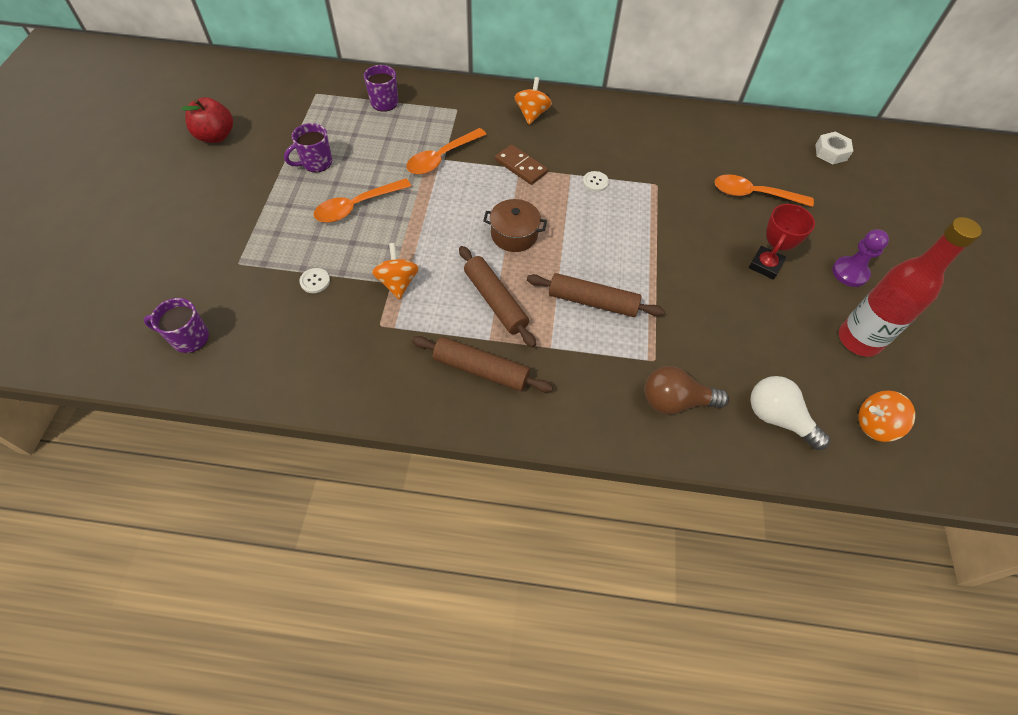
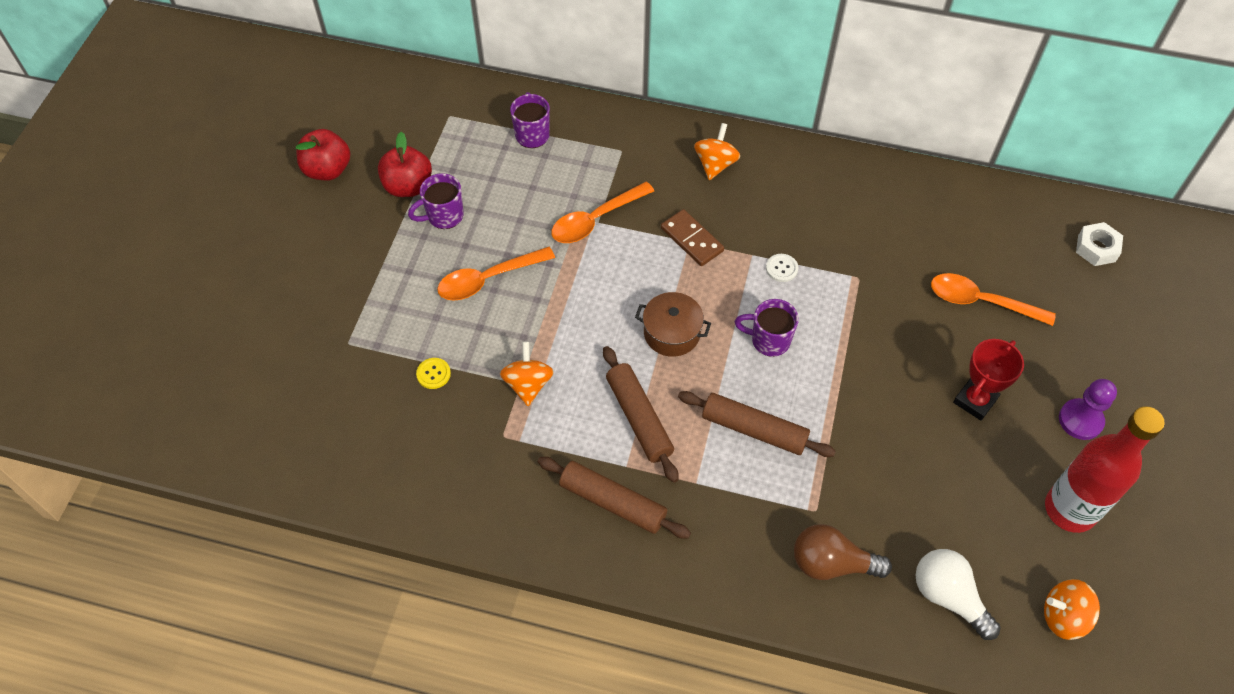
camera: 10 degrees right, 0 degrees up
purple mug [144,298,209,353] -> purple mug moved to [735,299,799,357]
white button [299,268,330,293] -> yellow button [416,358,451,389]
none -> red apple [378,132,432,197]

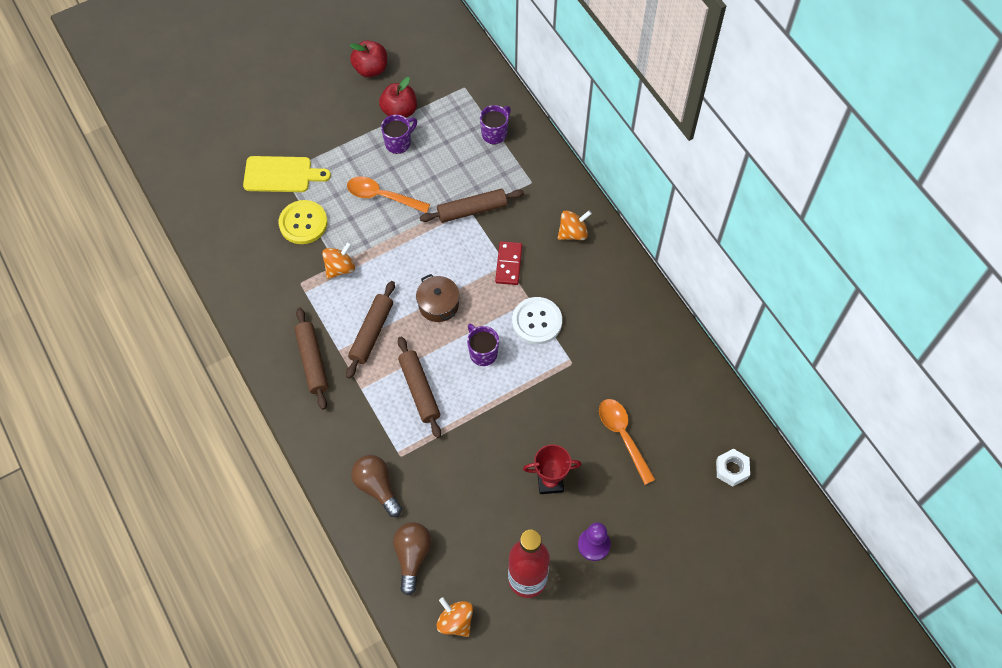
camera: 45 degrees right, 5 degrees up
purple mug [408,173,464,229] -> purple mug turned 120 degrees clockwise [381,115,417,154]
yellow button [416,358,451,389] -> yellow button [279,200,328,244], size x2.10
orange spoon [552,182,654,243] -> brown rolling pin [420,189,524,223]
brown domino [661,209,724,266] -> red domino [495,241,522,285]
white button [766,254,798,282] -> white button [512,297,562,344], size x2.10
white light bulb [916,549,1000,640] -> brown light bulb [393,522,432,596]
none -> yellow cutting board [243,156,331,192]

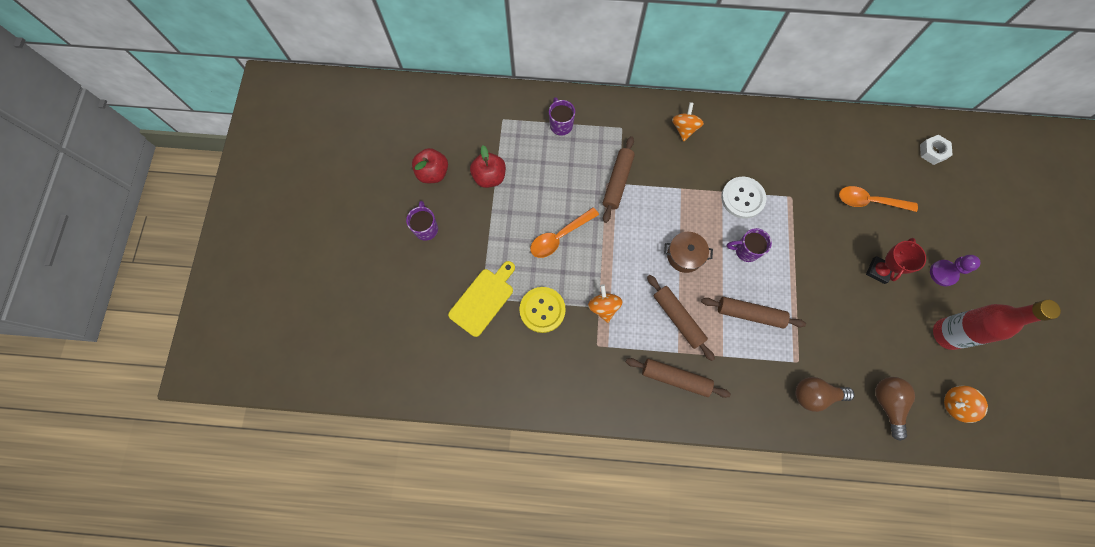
camera: 55 degrees left, 10 degrees up
purple mug [381,115,417,154] -> purple mug moved to [406,201,438,241]
brown light bulb [393,522,432,596] -> brown light bulb turned 45 degrees clockwise [875,377,915,441]
red domino [495,241,522,285] -> none

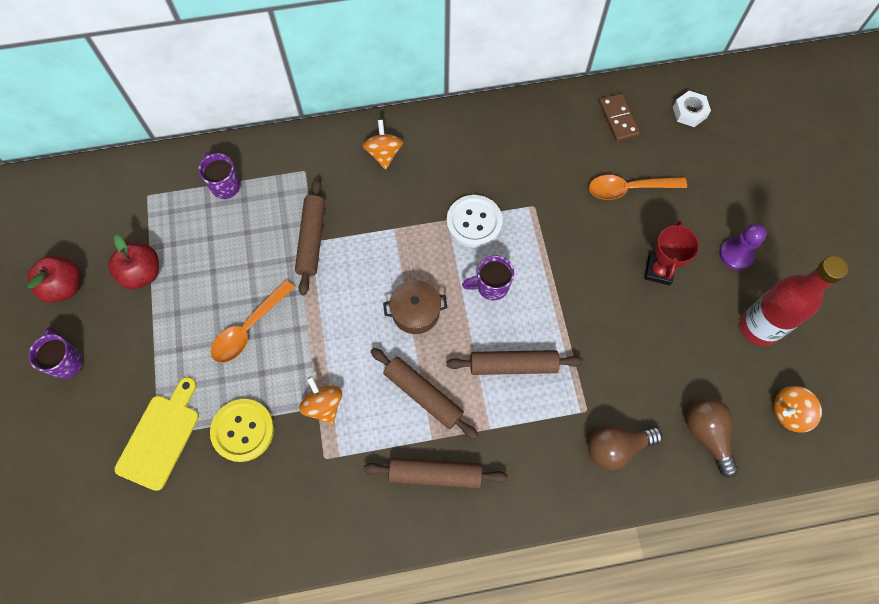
camera: 15 degrees left, 5 degrees down
none -> brown domino [599,93,640,141]

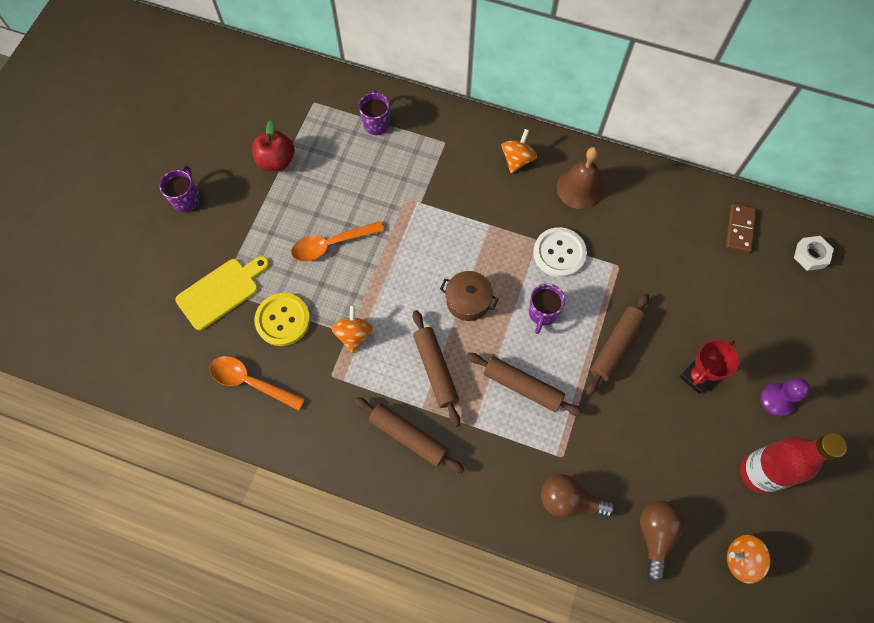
camera: 30 degrees right, 0 degrees up
red apple [27,255,80,303] -> none
brown rolling pin [295,179,325,296] -> brown rolling pin moved to [586,293,649,396]
purple mug [462,255,514,301] -> purple mug turned 90 degrees counterclockwise [529,283,565,334]
orange spoon [589,175,687,200] -> orange spoon moved to [209,356,305,410]
none -> brown bell [557,147,604,209]

